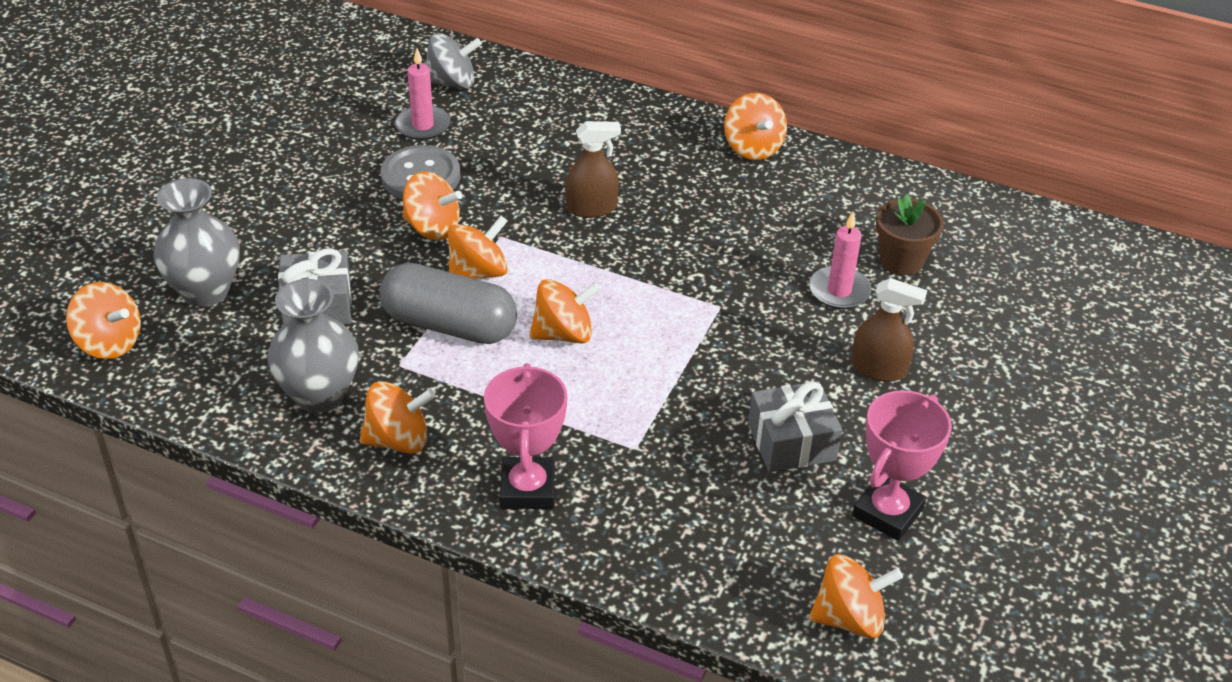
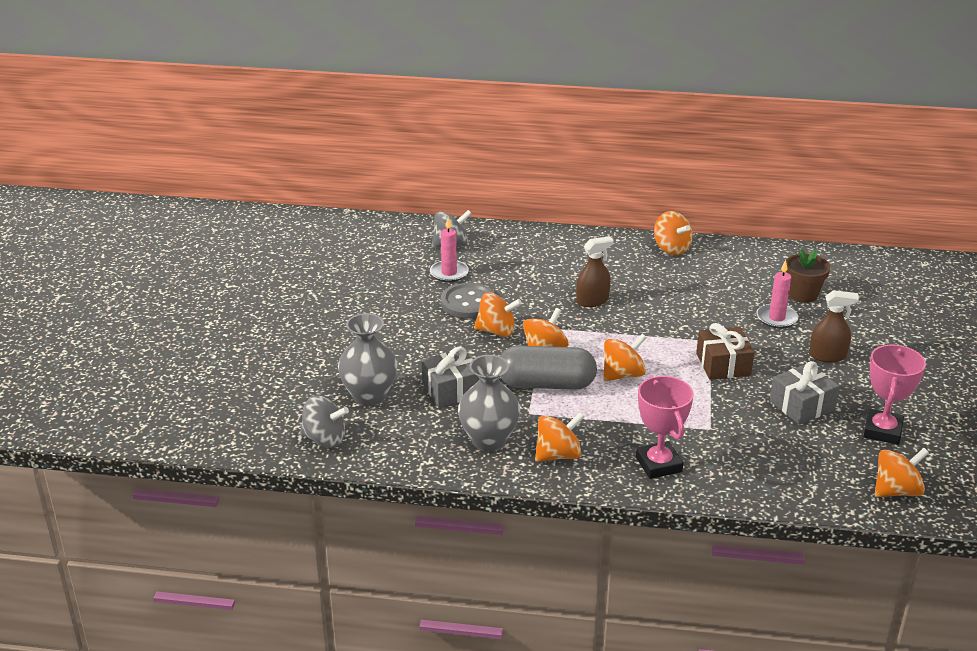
camera: 15 degrees left, 10 degrees down
orange spinning top [66,282,141,359] -> grey spinning top [300,395,349,448]
none -> brown gift [696,323,754,380]

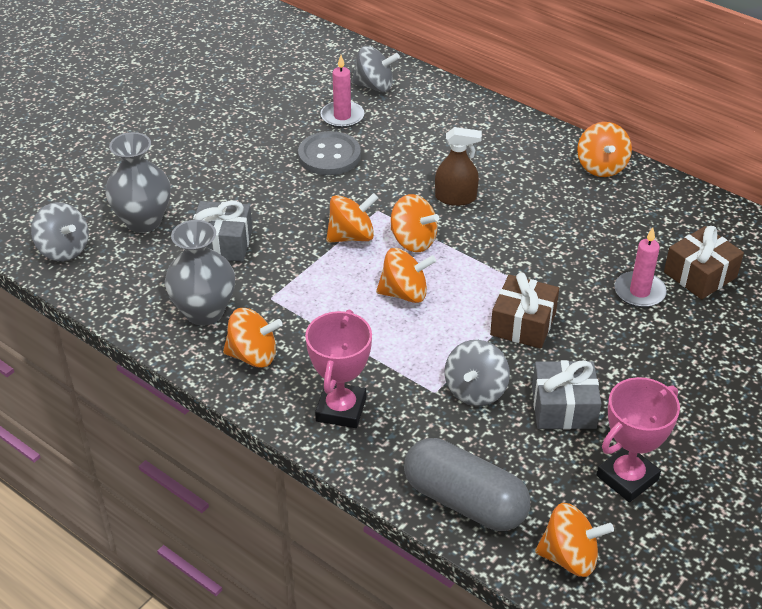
camera: 30 degrees right, 10 degrees up
orange spinning top [474,292,522,337] -> orange spinning top moved to [391,194,439,252]
grey capsule [500,346,597,390] -> grey capsule moved to [404,438,530,531]
brown flower pot [786,249,831,303] -> brown gift [664,226,744,299]
brown spray bottle [809,290,859,362] -> none
none -> grey spinning top [445,340,510,406]

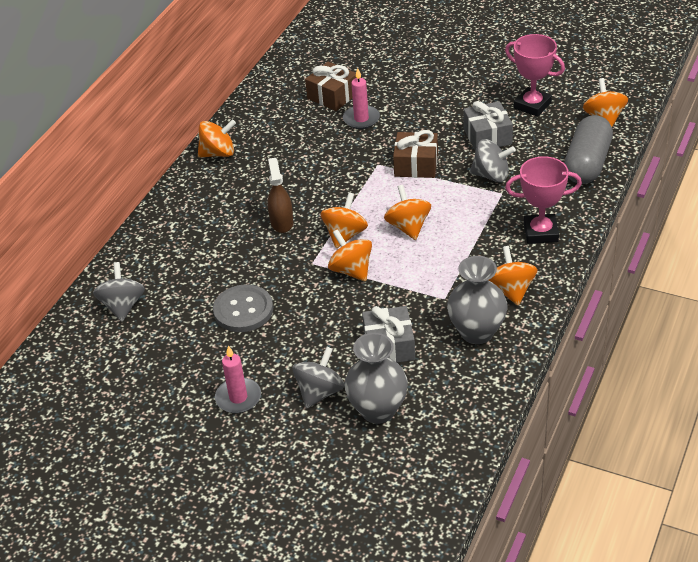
camera: 100 degrees left, 0 degrees up
grey spinning top [31,202,89,261] -> grey spinning top moved to [293,347,345,409]
pink candle [320,55,364,128] -> pink candle moved to [215,345,261,413]

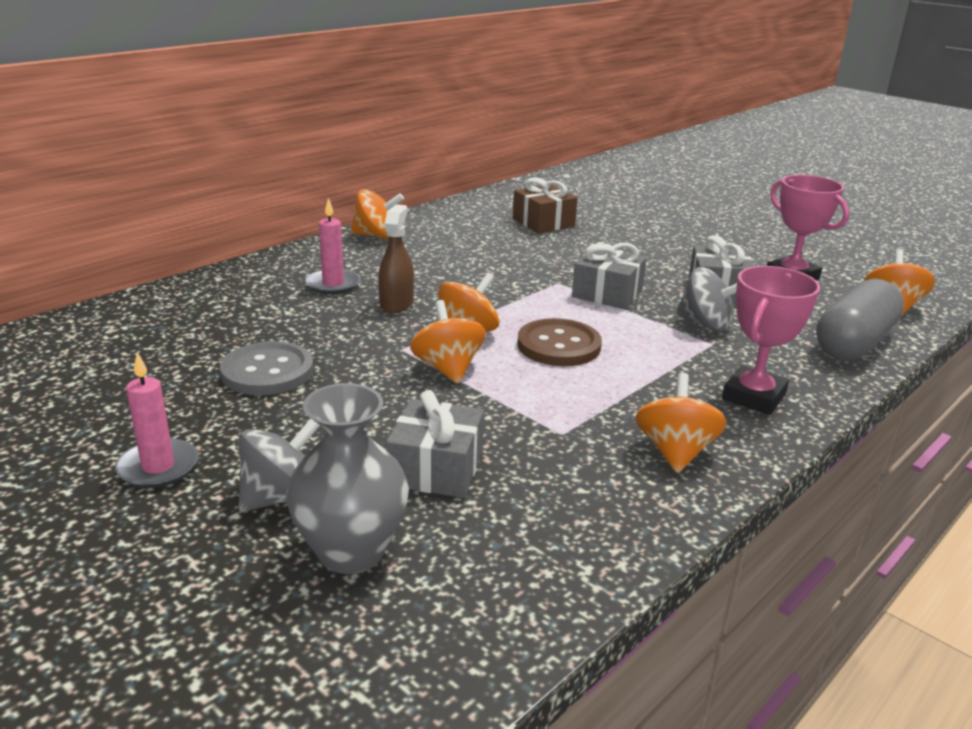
camera: 15 degrees right, 15 degrees down
grey spinning top [93,262,145,322] -> none
pink candle [343,68,380,129] -> pink candle moved to [306,198,360,294]
orange spinning top [384,185,431,240] -> brown button [517,318,602,366]
brown gift [393,130,438,178] -> grey gift [572,243,647,309]
grey vase [447,256,508,344] -> none
pink trophy [505,156,582,244] -> pink trophy turned 75 degrees counterclockwise [722,266,820,415]

